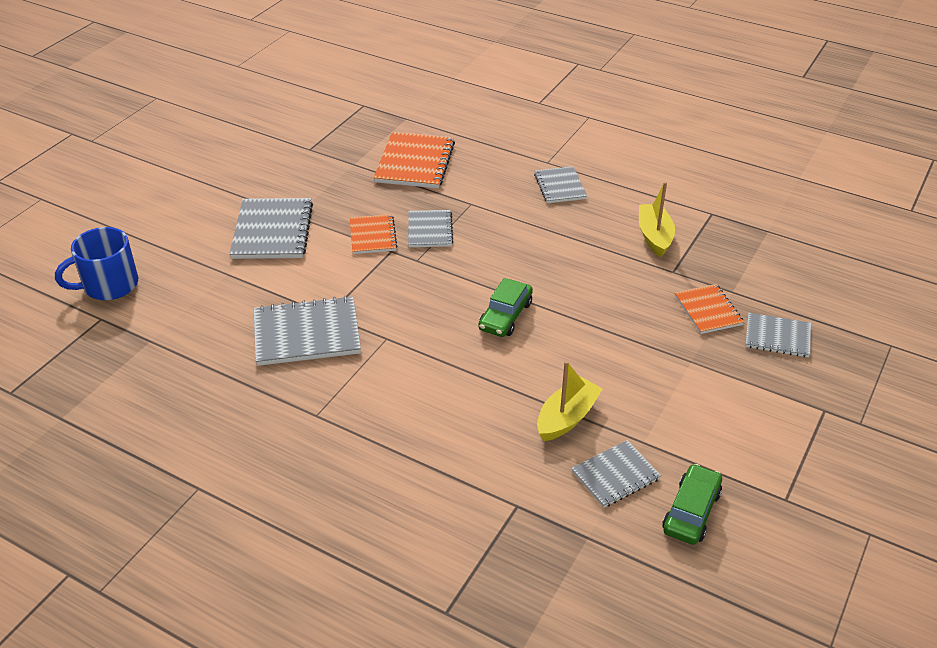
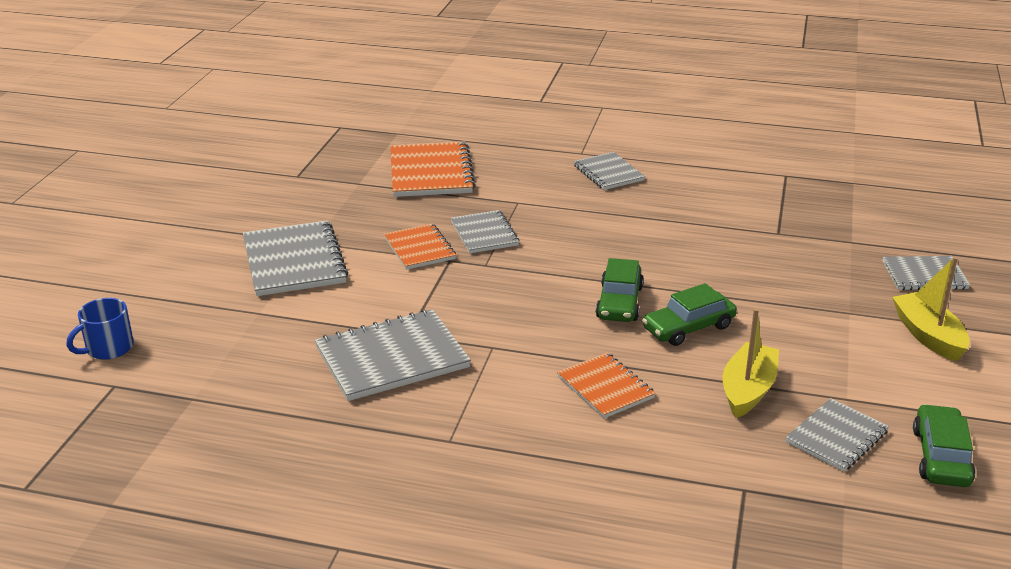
camera: 15 degrees left, 10 degrees down
blue mug [55,227,138,300] -> blue mug [67,298,134,360], size x0.65
yellow boat [639,182,675,257] -> yellow boat moved to [892,257,970,362]
orange notebook [675,284,744,334] -> orange notebook moved to [557,353,656,418]
none -> green car [642,283,737,346]

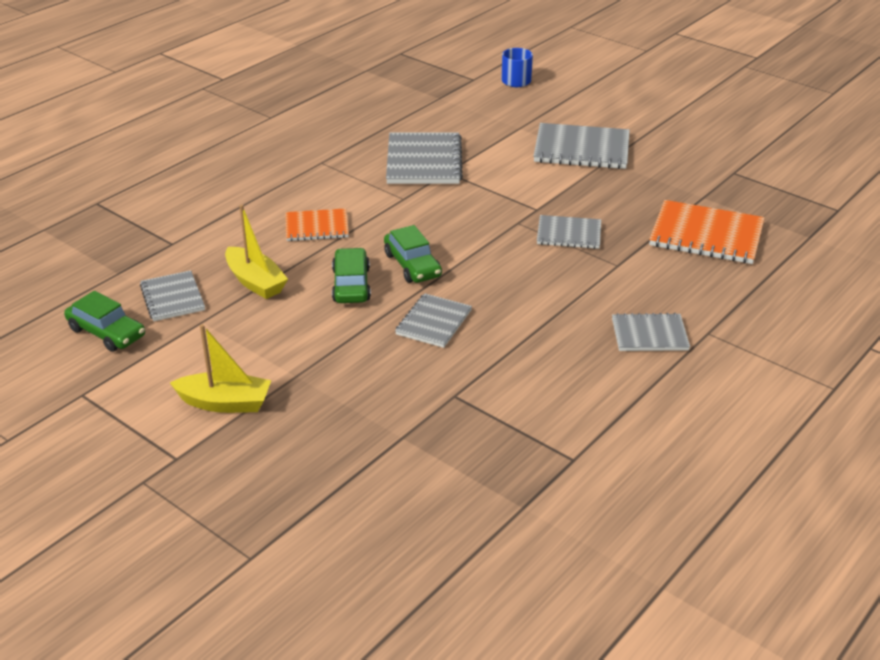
camera: 115 degrees right, 5 degrees up
orange notebook [384,223,456,270] -> none
green car [596,258,644,322] -> green car turned 150 degrees counterclockwise [384,225,442,283]
grey notebook [883,256,970,290] -> grey notebook moved to [395,293,472,348]

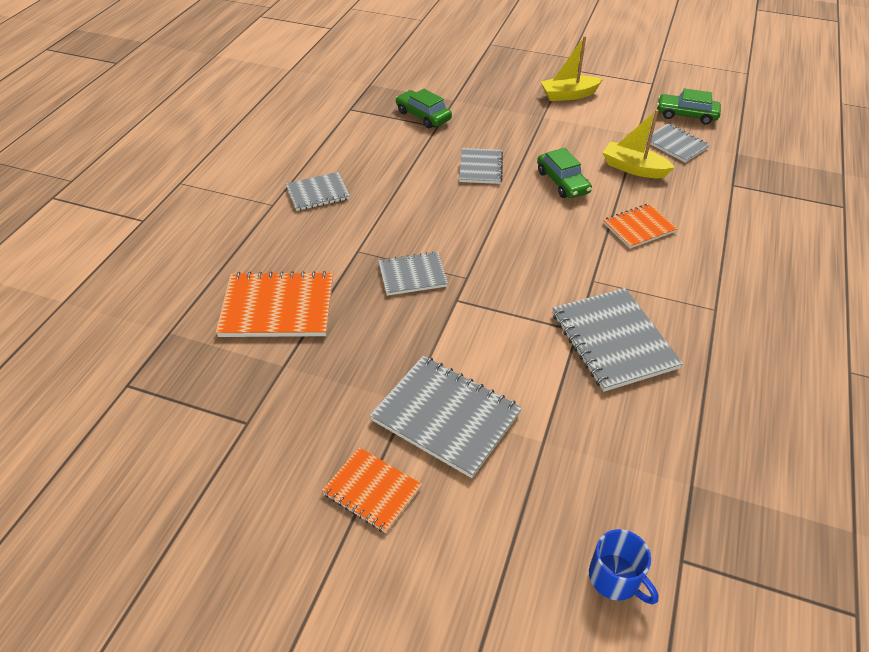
camera: 160 degrees right, 10 degrees up
green car [384,225,442,283] -> green car moved to [395,89,452,128]
grey notebook [533,123,630,169] -> grey notebook turned 45 degrees clockwise [370,356,522,478]
none -> orange notebook [322,447,422,533]

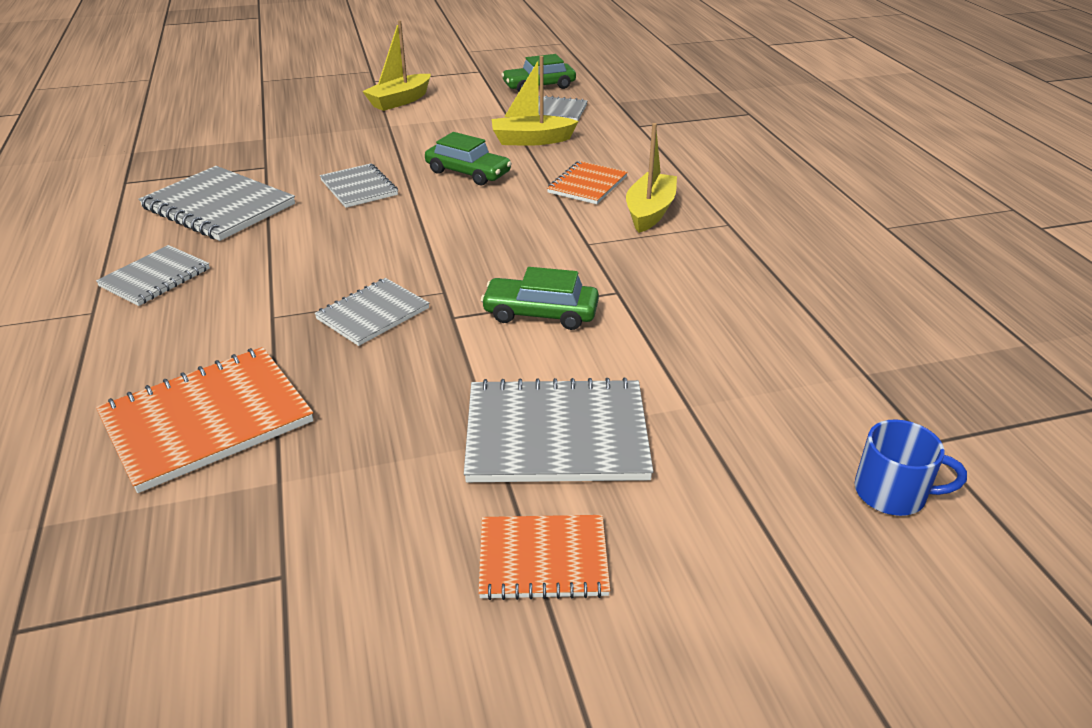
camera: 35 degrees left, 10 degrees down
green car [395,89,452,128] -> green car moved to [481,267,599,330]
grey notebook [552,288,683,392] -> grey notebook moved to [138,166,295,241]
none -> yellow boat [626,123,677,233]

